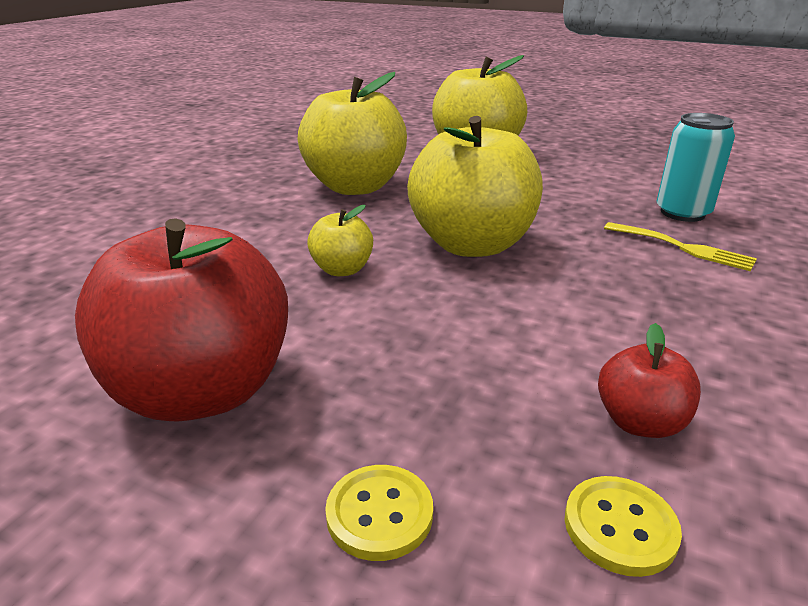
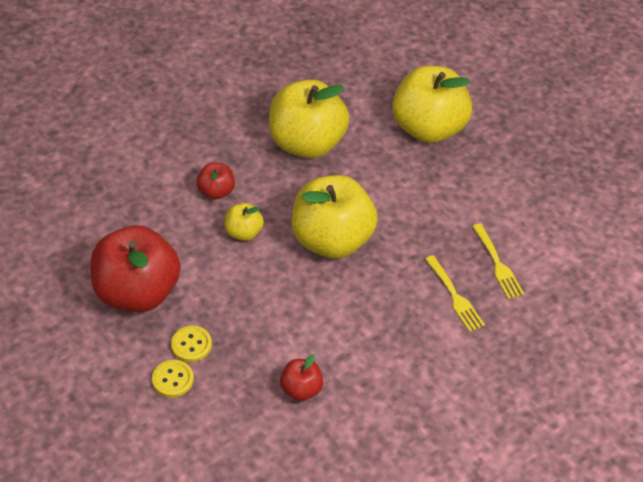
camera: 25 degrees right, 20 degrees up
yellow button [565,476,682,577] -> yellow button moved to [171,326,212,362]
turquoise can [657,113,735,222] -> yellow fork [472,223,524,299]
none -> red apple [197,162,235,200]

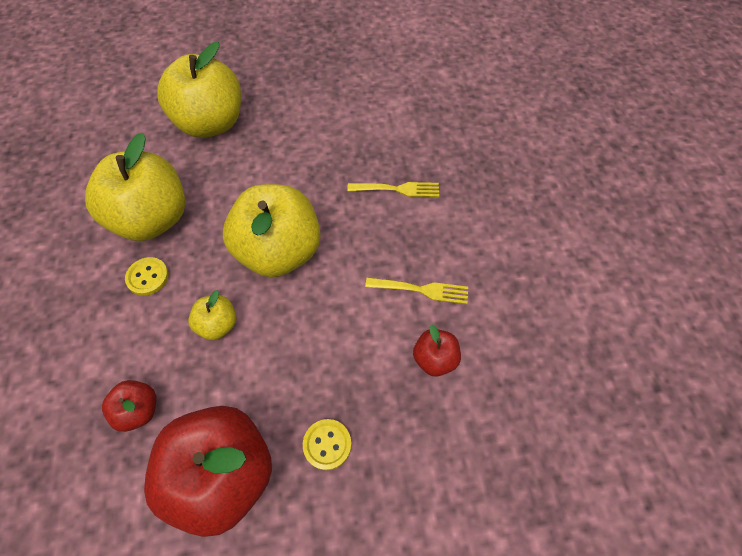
camera: 60 degrees left, 10 degrees up
yellow button [152,360,194,398] -> yellow button moved to [125,257,169,296]
red apple [197,162,235,200] -> red apple moved to [102,380,156,432]
yellow fork [472,223,524,299] -> yellow fork moved to [365,277,468,304]

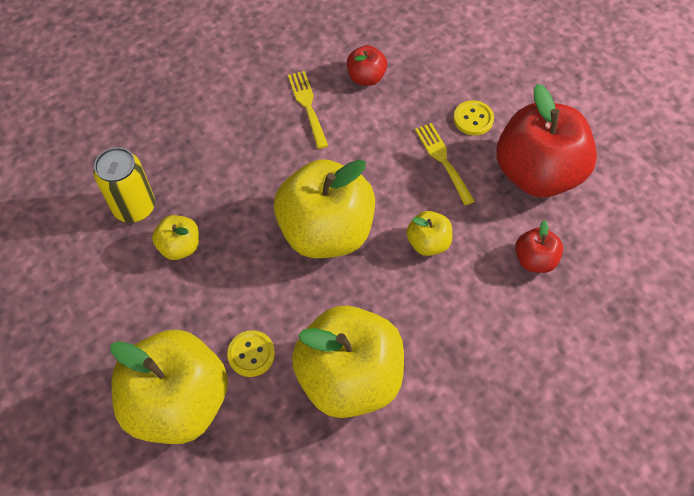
camera: 115 degrees left, 0 degrees up
yellow button [125,257,169,296] -> yellow button moved to [227,330,275,377]
yellow fork [347,182,439,197] -> yellow fork moved to [415,123,475,205]
none -> yellow can [94,147,155,223]
none -> yellow apple [152,215,199,260]

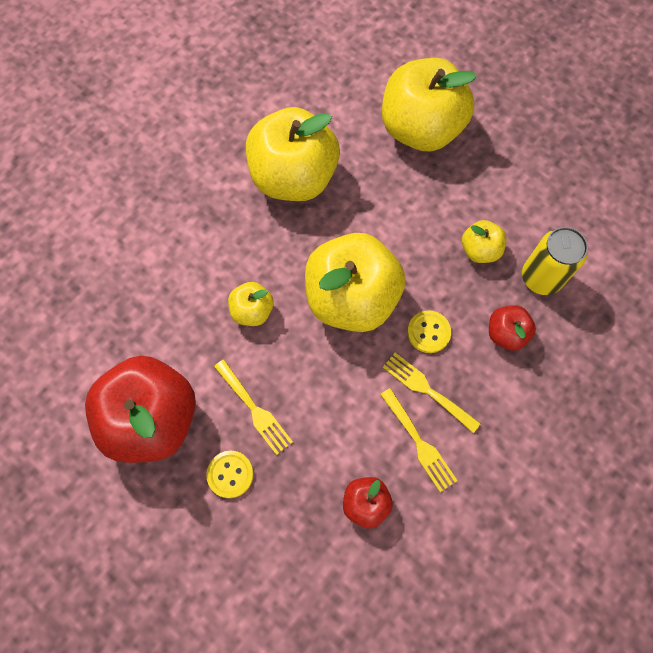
camera: 165 degrees right, 10 degrees up
yellow button [227,330,275,377] -> yellow button moved to [407,311,451,353]
red apple [515,220,563,273] -> red apple moved to [489,306,536,351]
none -> yellow fork [383,353,481,433]

